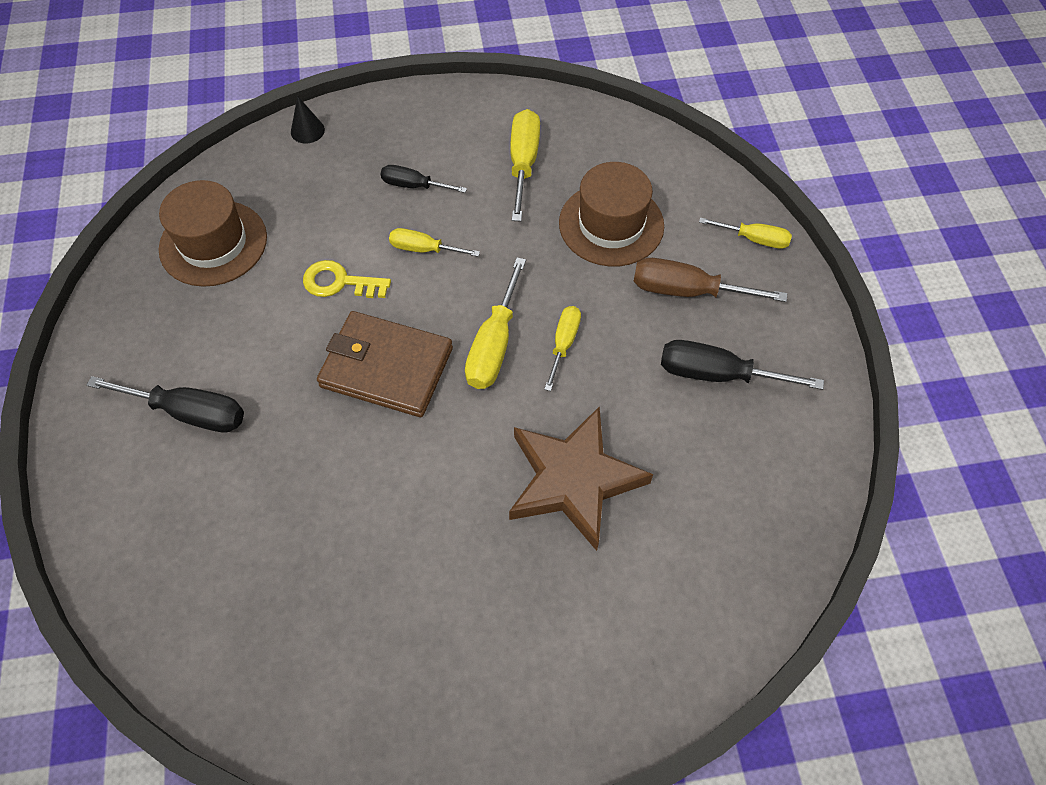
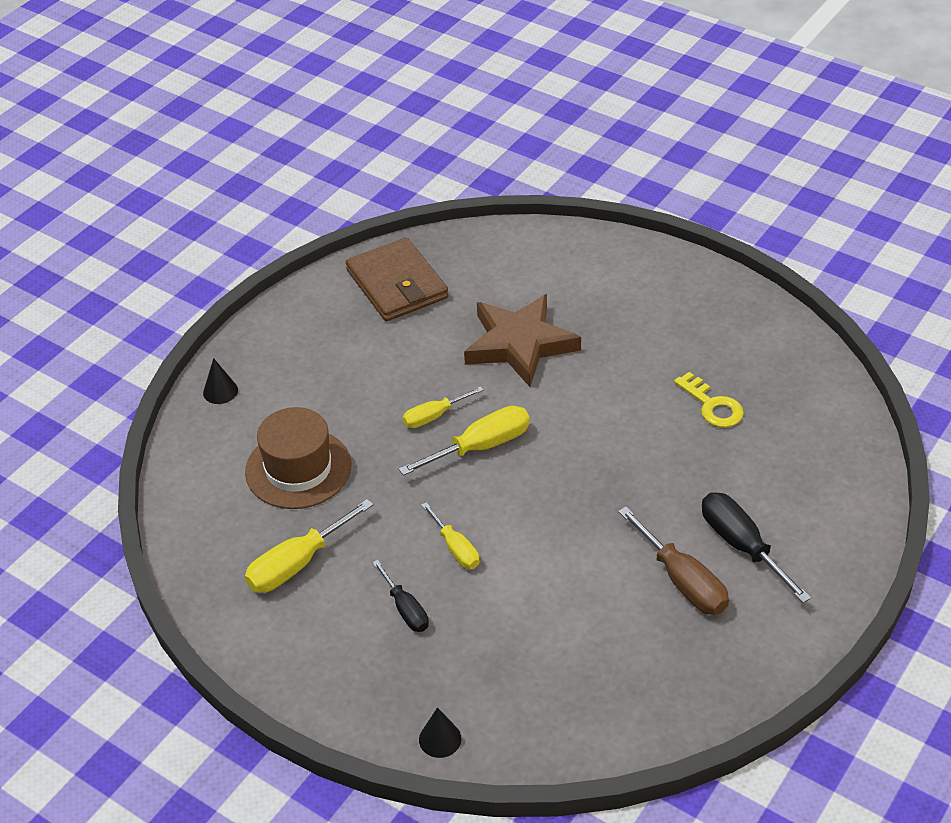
camera: 135 degrees left, 15 degrees down
brown hat [159,180,267,287] -> none
yellow key [303,260,391,298] -> yellow key moved to [674,372,744,428]
brown wallet [317,311,453,417] -> brown wallet moved to [346,238,449,321]
brown screwdriver [634,258,787,302] -> brown screwdriver moved to [618,507,729,615]
black screwdriver [661,340,824,390] -> none
yellow screwdriver [699,218,792,249] -> black cone [203,358,238,404]

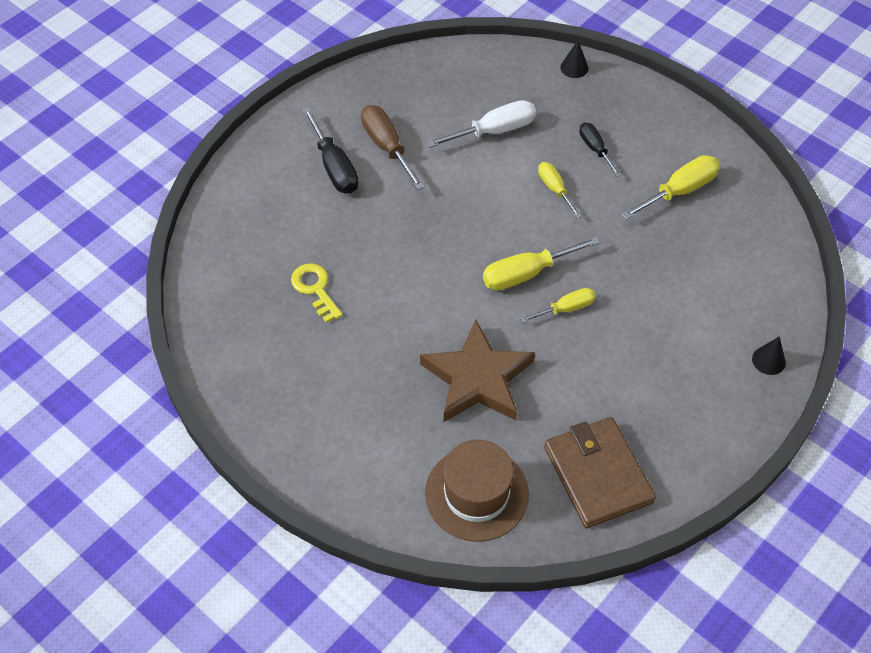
camera: 175 degrees left, 10 degrees up
brown hat [245,407,351,509] -> brown hat moved to [425,440,529,542]
none -> white screwdriver [427,100,536,148]

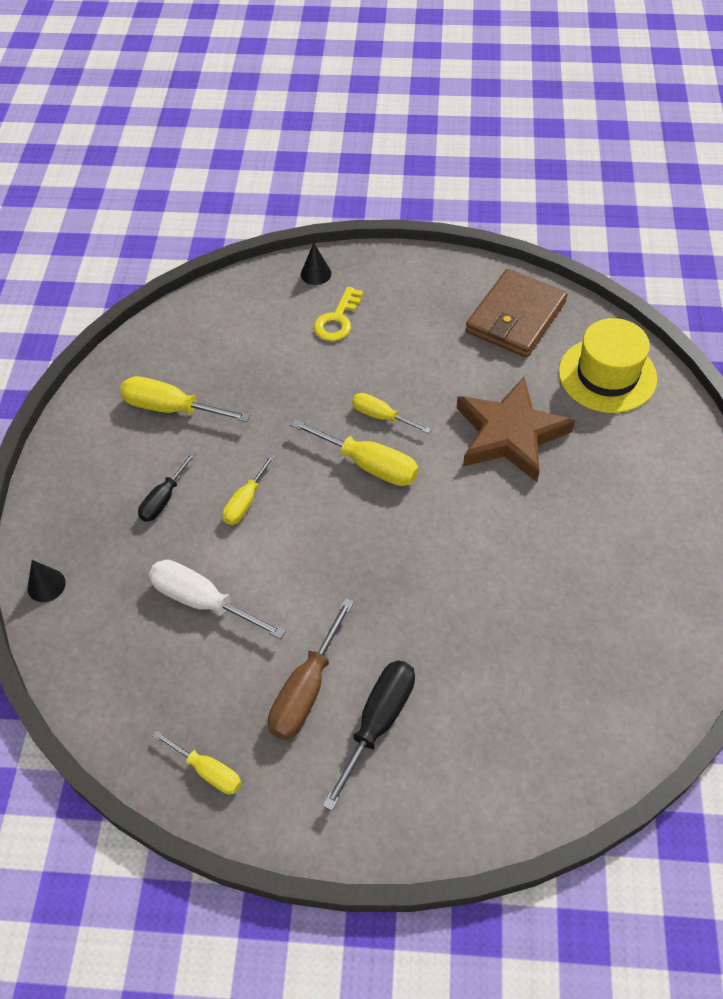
camera: 125 degrees left, 0 degrees up
yellow key [291,263,343,323] -> yellow key moved to [314,287,363,341]
brown hat [425,440,529,542] -> yellow hat [559,318,657,413]
none -> yellow screwdriver [152,730,242,794]

